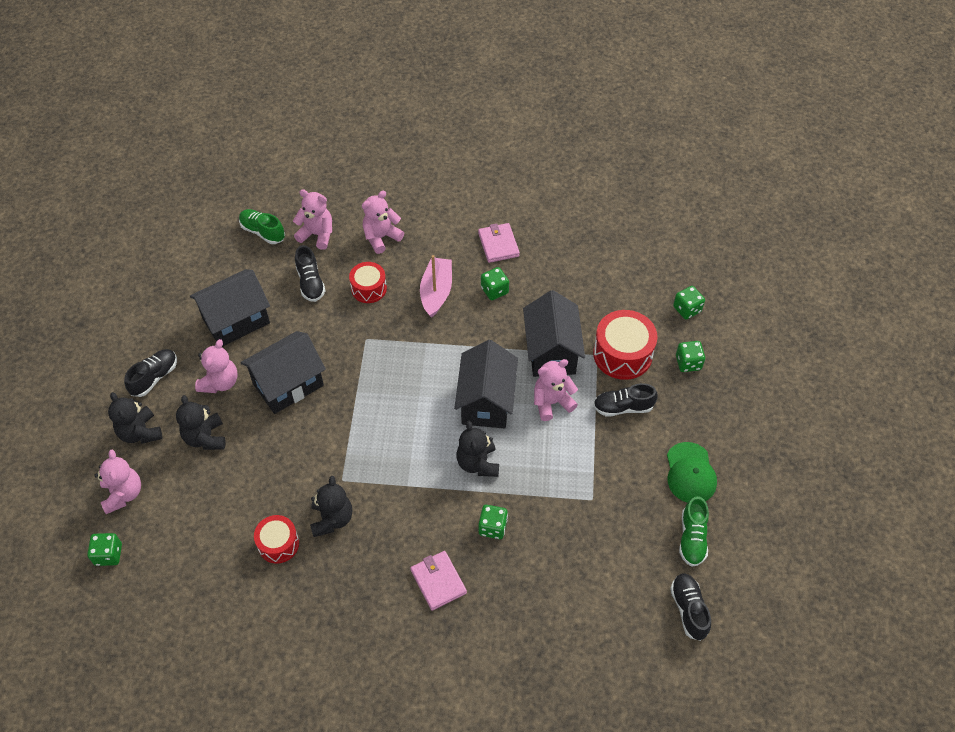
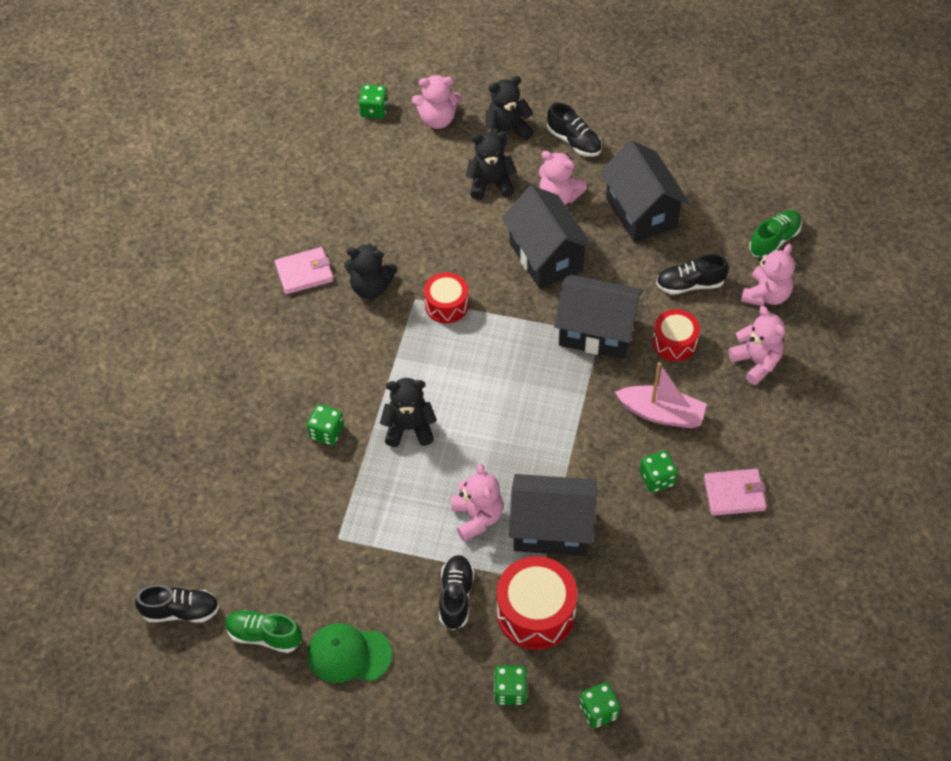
camera: 100 degrees right, 0 degrees up
red drum [254,515,299,563] -> red drum moved to [424,272,469,323]
pink wallet [410,551,467,611] -> pink wallet moved to [275,247,334,294]
black house [454,340,518,428] -> black house moved to [554,275,643,359]

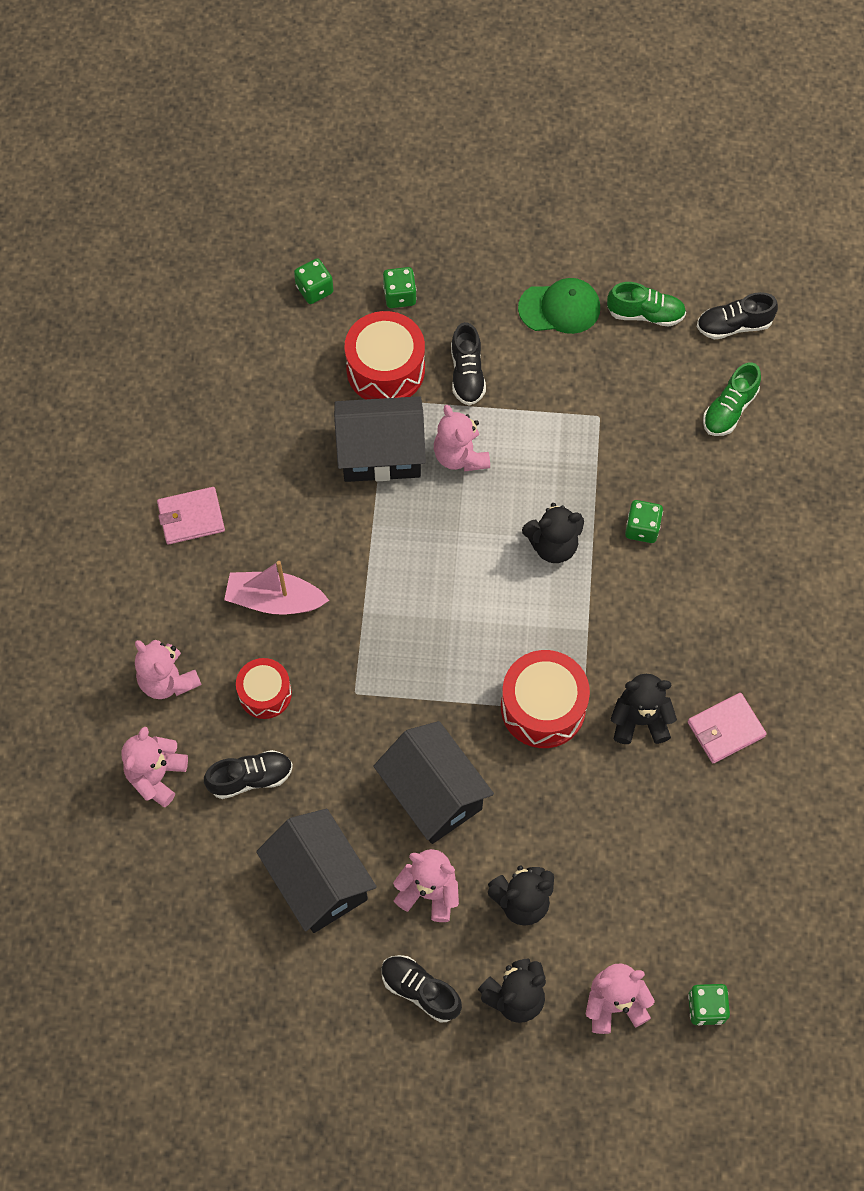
camera: 170 degrees right, 10 degrees up
red drum [424,272,469,323] -> red drum [501,650,590,748], size x1.60
black house [554,275,643,359] -> none
green dice [640,450,678,493] -> none
green shoe [749,210,802,257] -> green shoe moved to [703,362,761,436]

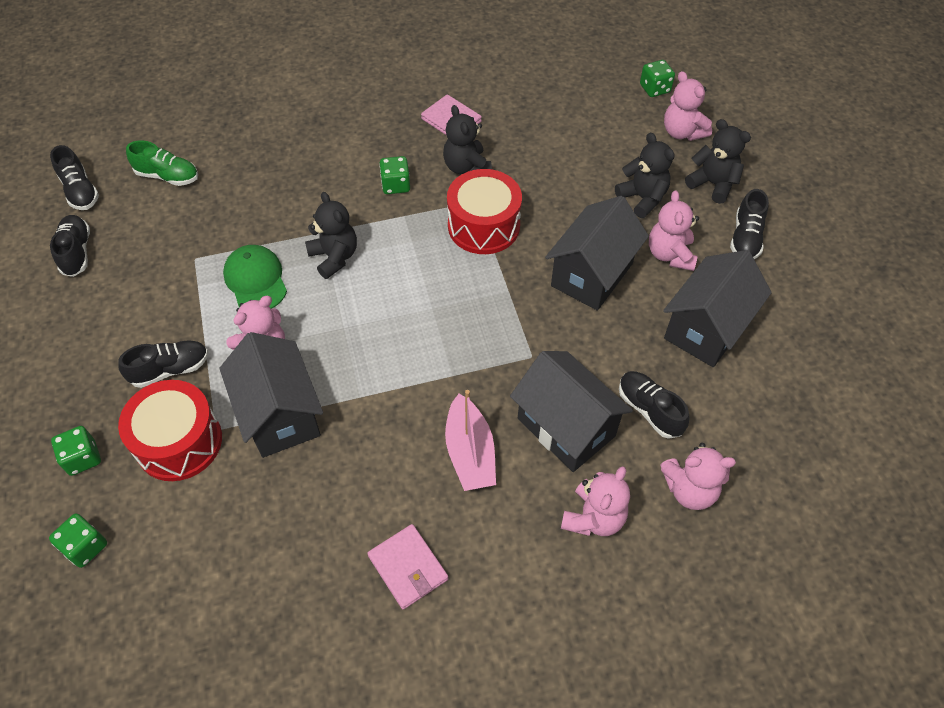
camera: 110 degrees left, 10 degrees down
red drum [236,658,292,719] -> black house [510,351,633,472]
green cap [518,278,600,334] -> green cap moved to [223,245,287,309]
green shoe [607,282,686,327] -> black shoe [50,215,90,277]
green dice [625,500,663,543] -> green dice moved to [379,156,410,194]

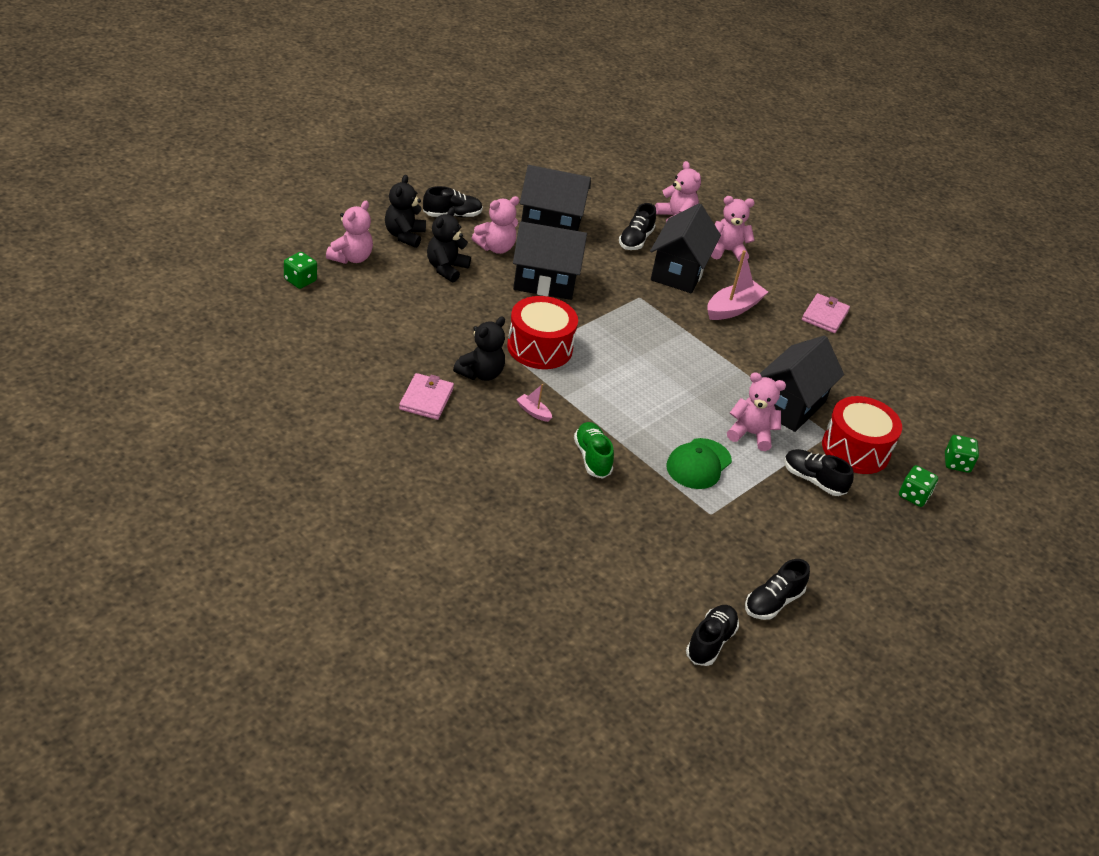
camera: 125 degrees left, 15 degrees down
green shoe [126,140,198,186] -> green shoe moved to [574,422,614,479]
black teddy bear [305,192,357,279] -> none
green dice [379,156,410,194] -> pink boat [516,384,552,422]

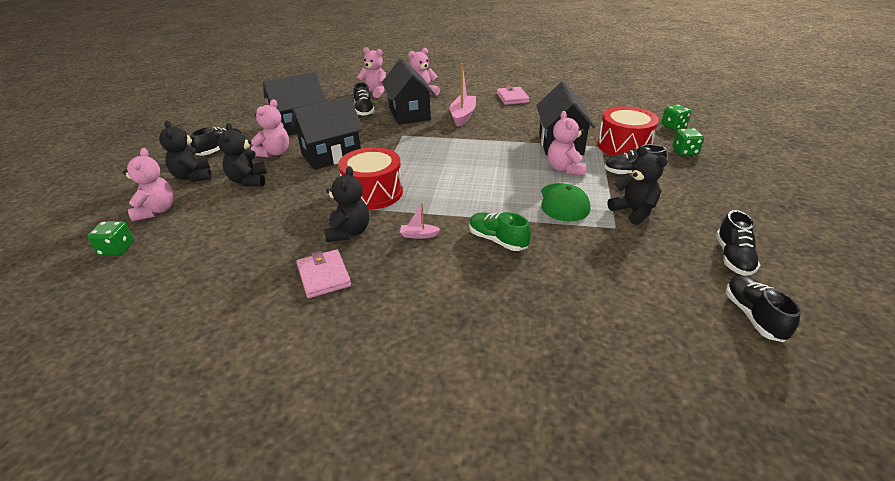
camera: 30 degrees left, 5 degrees down
pink teddy bear [727,372,786,451] -> pink teddy bear turned 75 degrees counterclockwise [548,111,586,175]
none -> black teddy bear [608,146,667,225]

